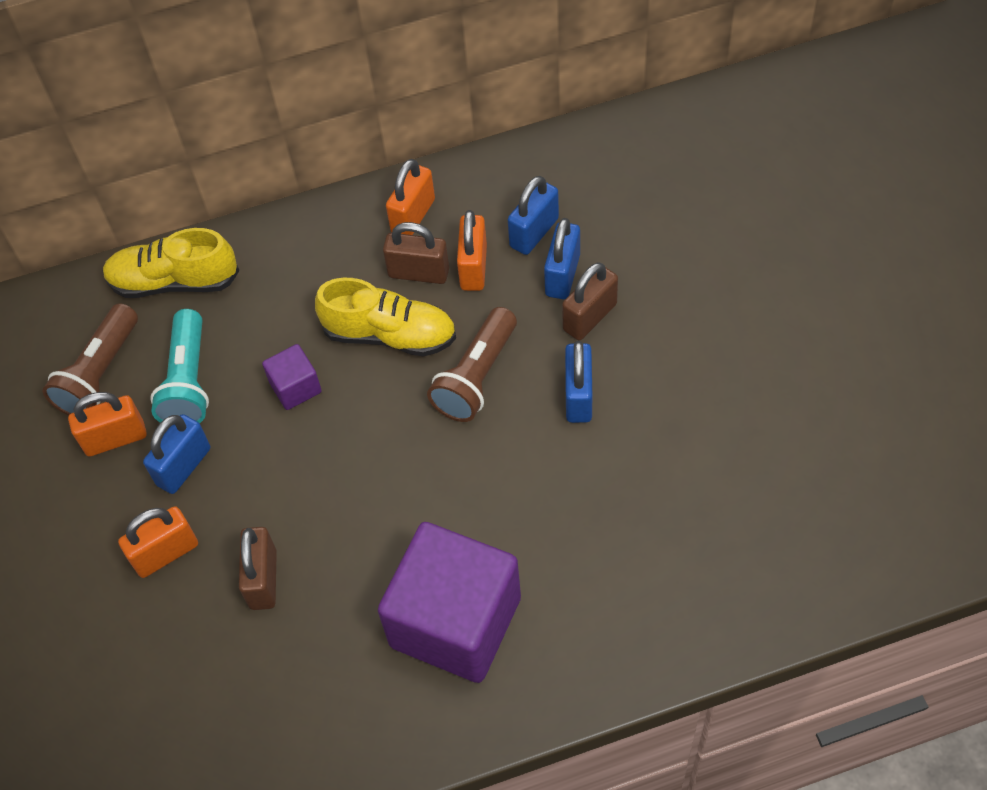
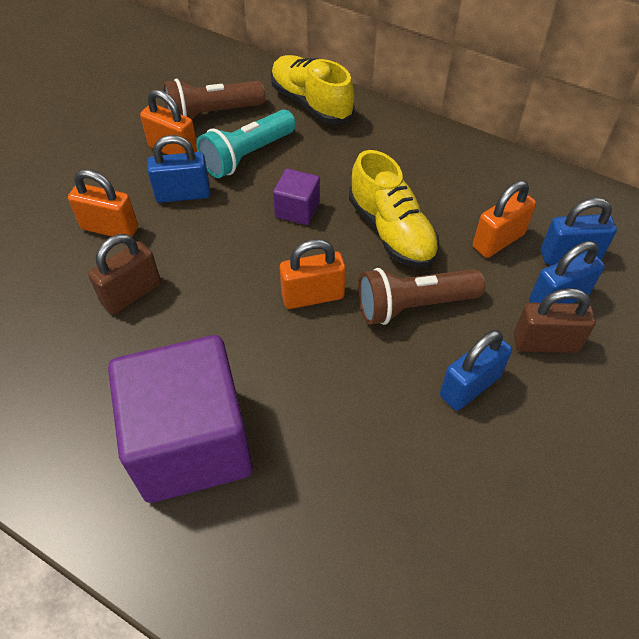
camera: 45 degrees right, 5 degrees down
brown padlock [383,222,449,284] -> none
orange padlock [386,159,435,235] -> orange padlock moved to [280,239,346,309]

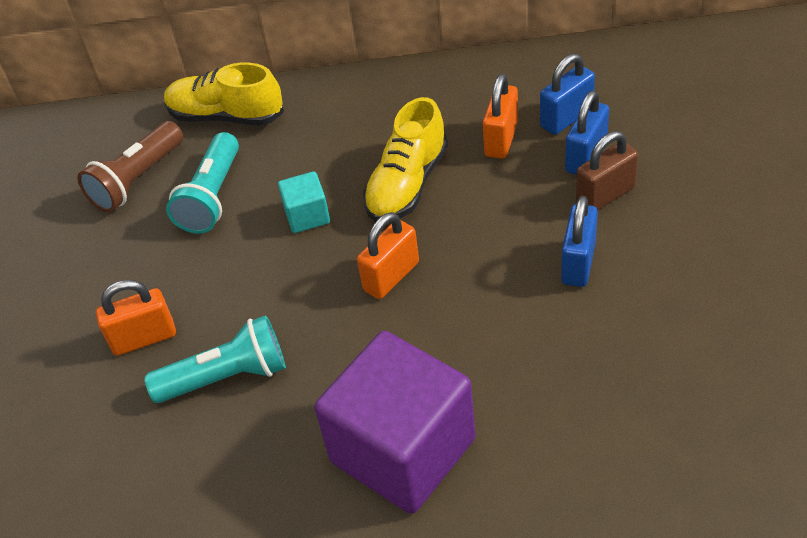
camera: 30 degrees left, 5 degrees down
brown padlock [88,234,161,314] -> turquoise flashlight [144,315,286,403]
orange padlock [140,89,197,155] -> none
blue padlock [147,135,210,203] -> none
purple cube [273,168,320,225] -> turquoise cube [278,171,330,233]
yellow shoe [349,150,439,268] -> yellow shoe turned 90 degrees clockwise [363,97,448,222]
brown flashlight [358,268,485,325] -> none

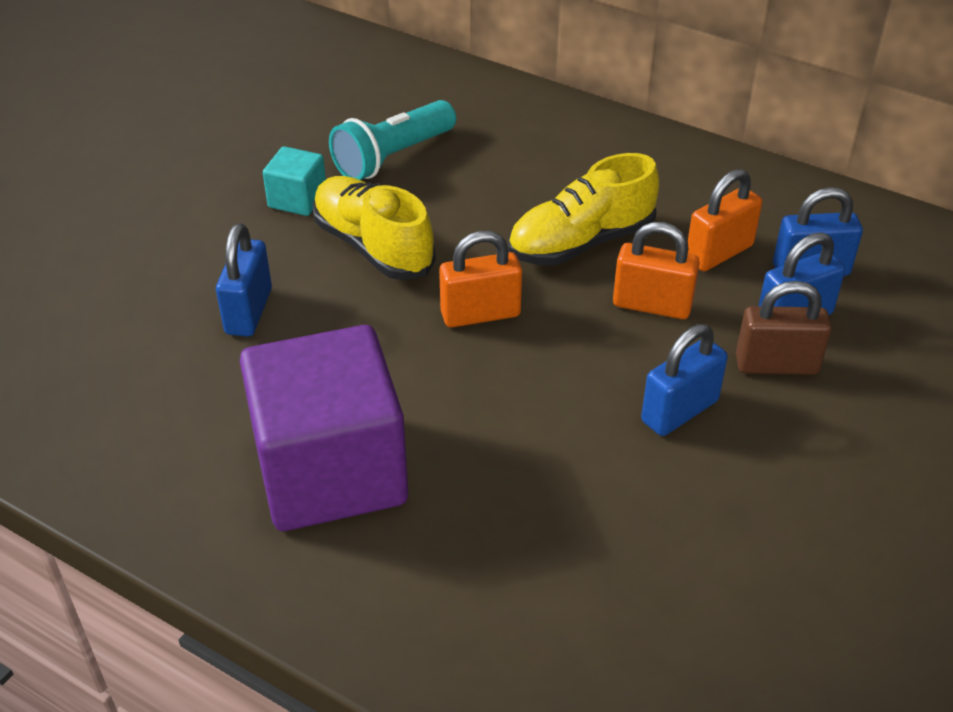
camera: 30 degrees right, 5 degrees down
brown flashlight [78,121,183,212] -> none
orange padlock [96,280,176,356] -> orange padlock moved to [613,222,700,319]
turquoise flashlight [144,315,286,403] -> blue padlock [216,223,272,337]
yellow shoe [164,63,284,126] -> yellow shoe moved to [313,176,436,280]
turquoise cube [278,171,330,233] -> turquoise cube moved to [263,146,326,216]

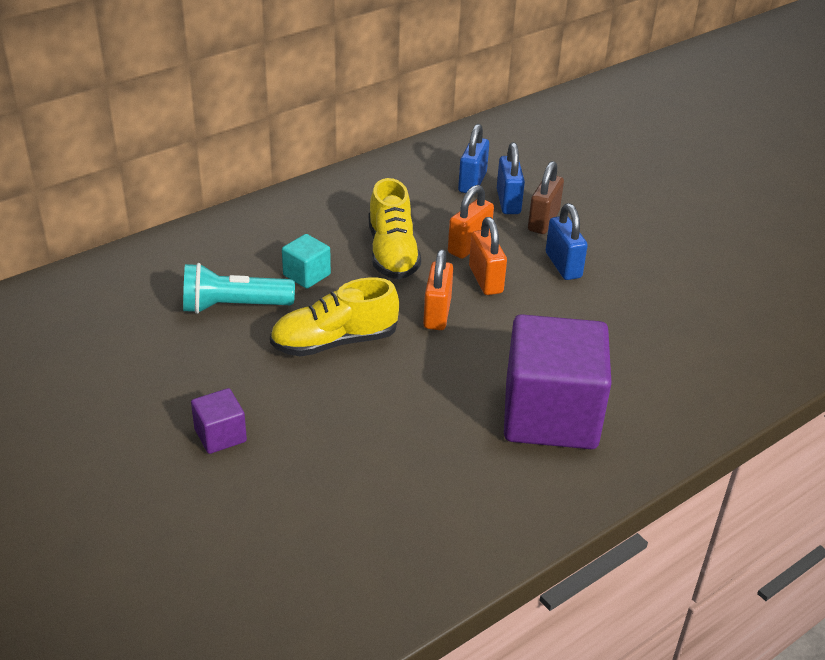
camera: 70 degrees left, 5 degrees down
blue padlock [216,223,272,337] -> none
turquoise cube [263,146,326,216] -> turquoise cube moved to [282,234,331,289]
turquoise flashlight [329,100,456,180] -> turquoise flashlight turned 105 degrees clockwise [183,263,295,314]
orange padlock [688,169,762,271] -> orange padlock moved to [469,217,507,295]
none -> purple cube [191,388,247,454]

